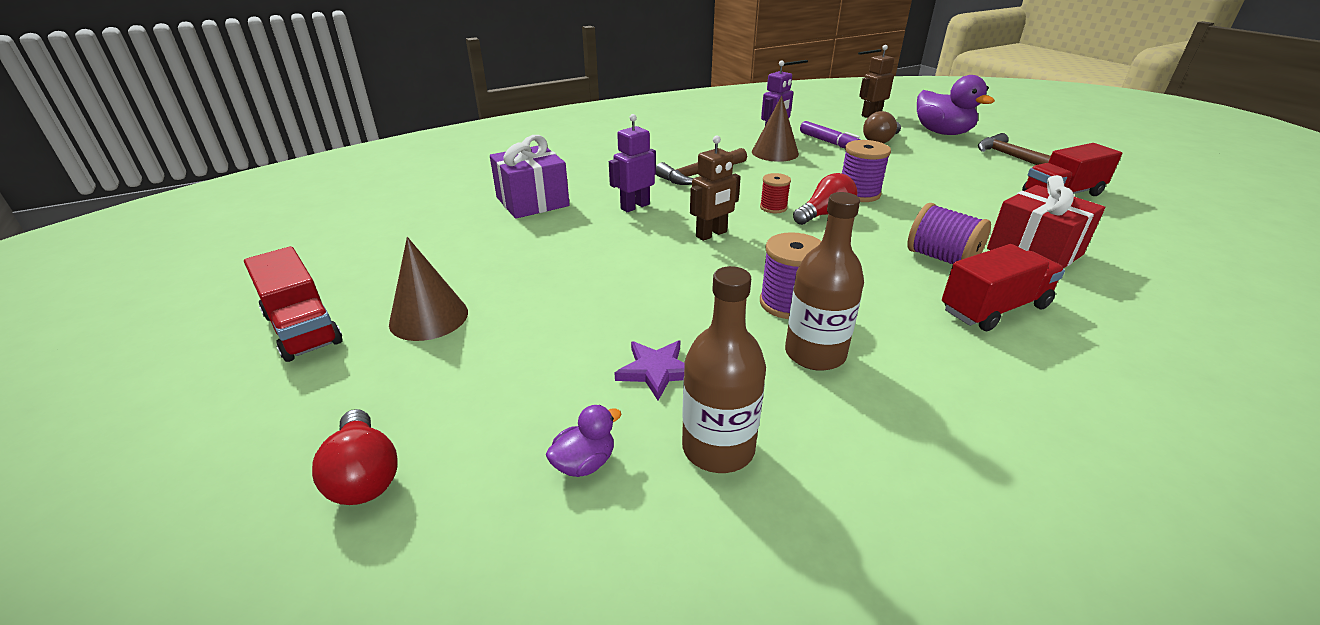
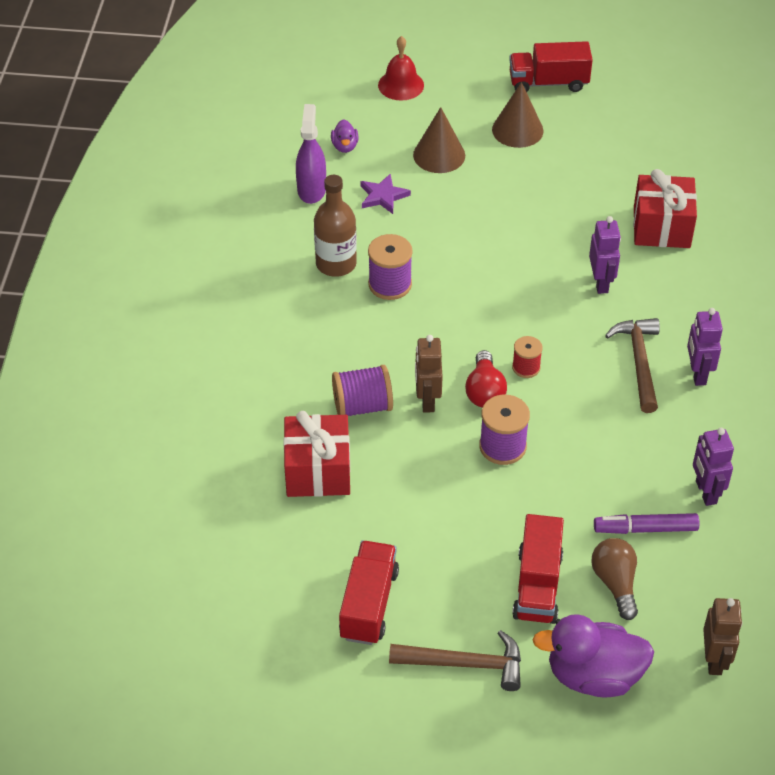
camera: 125 degrees right, 15 degrees up
red light bulb [312,409,398,505] -> red bell [378,36,424,100]
purple gift [490,135,570,219] -> red gift [633,169,697,248]
brown bottle [682,266,766,473] -> purple spray bottle [296,104,326,204]
brown robot [690,136,741,241] -> brown robot moved to [415,335,443,413]
brown cone [752,96,799,162] -> brown cone moved to [413,107,465,173]
red truck [942,244,1065,331] -> red truck moved to [512,514,564,624]
none -> purple robot [687,308,723,386]

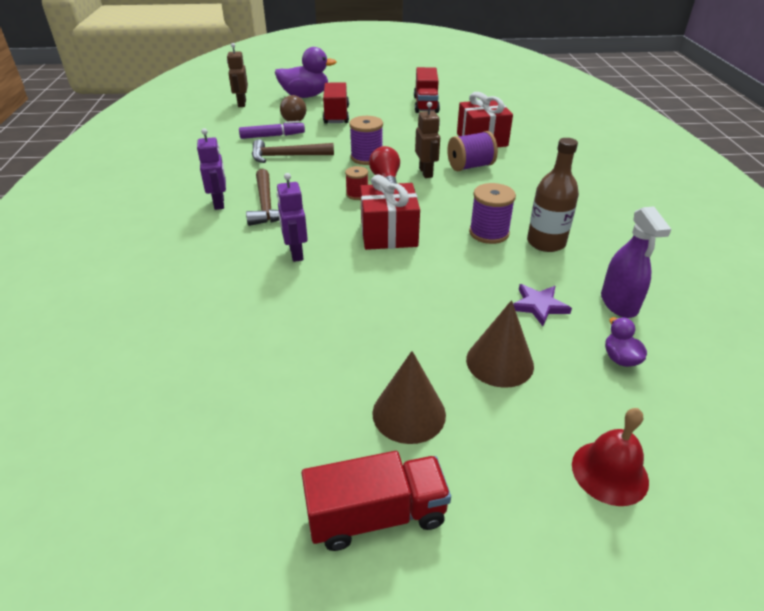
camera: 170 degrees right, 10 degrees down
brown hammer [389,630,521,691] -> brown hammer moved to [252,139,334,163]
red gift [633,169,697,248] -> red gift moved to [360,174,420,250]
purple robot [693,428,734,506] -> none

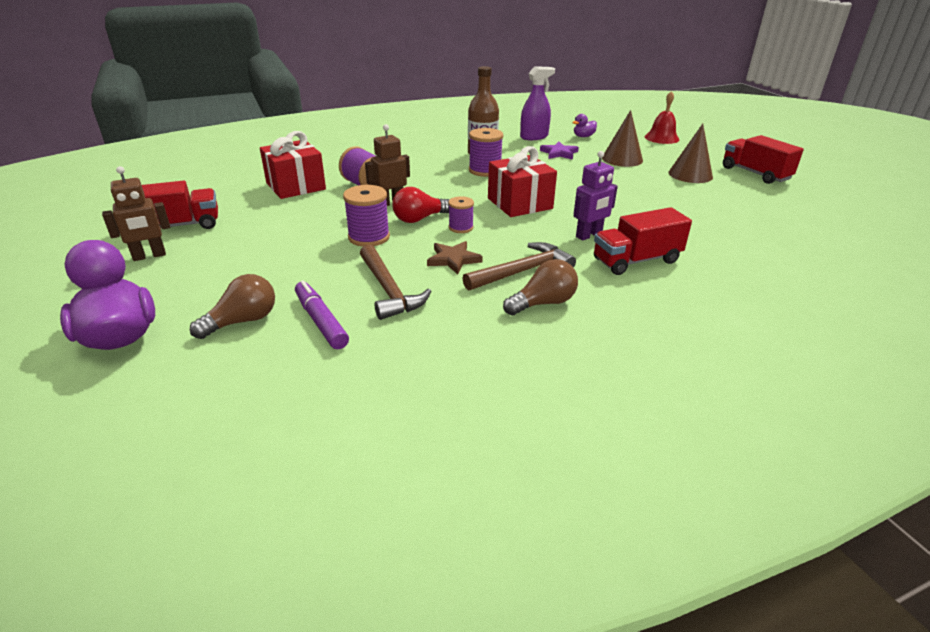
camera: 110 degrees left, 5 degrees down
purple robot [197,128,226,210] -> brown light bulb [503,259,578,315]
brown robot [227,43,248,107] -> brown robot moved to [102,166,170,261]
red truck [323,82,349,124] -> red truck moved to [594,207,692,275]
red spool [345,166,368,200] -> purple spool [448,196,474,233]
none -> brown star [427,241,483,274]

